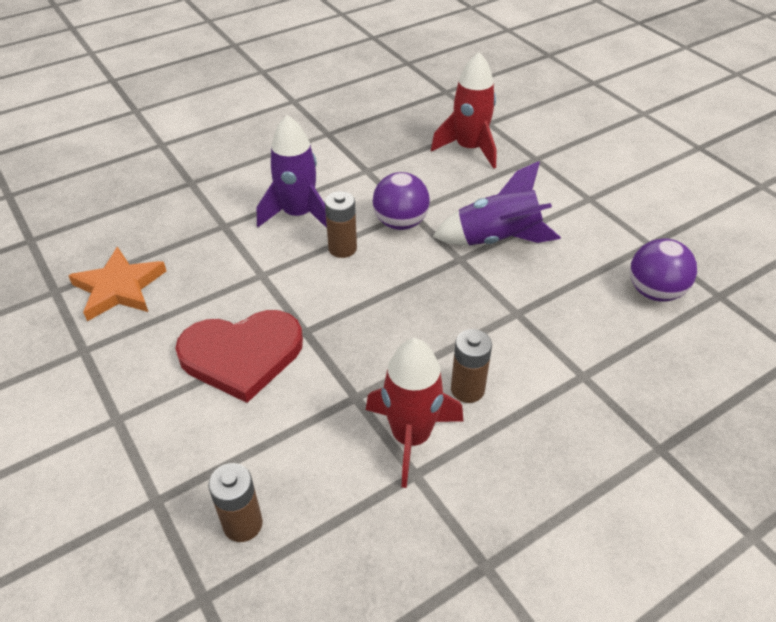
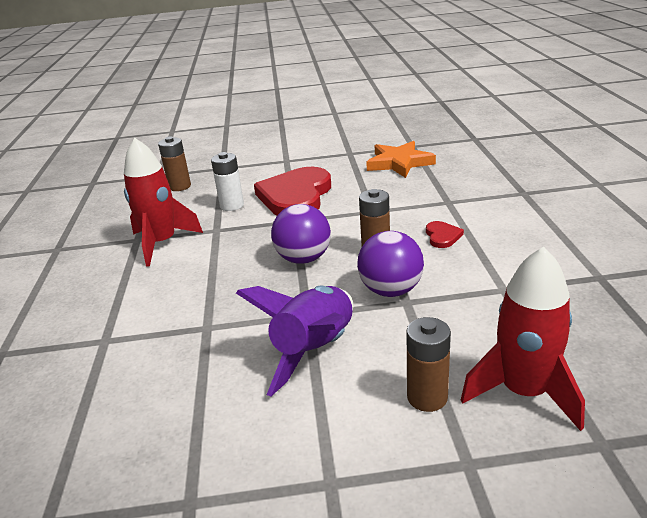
camera: 120 degrees right, 15 degrees down
purple rocket [257,115,327,228] -> red heart [426,221,464,248]
brown battery [451,329,492,403] -> brown battery moved to [407,317,451,412]
purple ball [630,238,697,302] -> purple ball moved to [271,204,331,264]
none -> white battery [211,152,244,211]

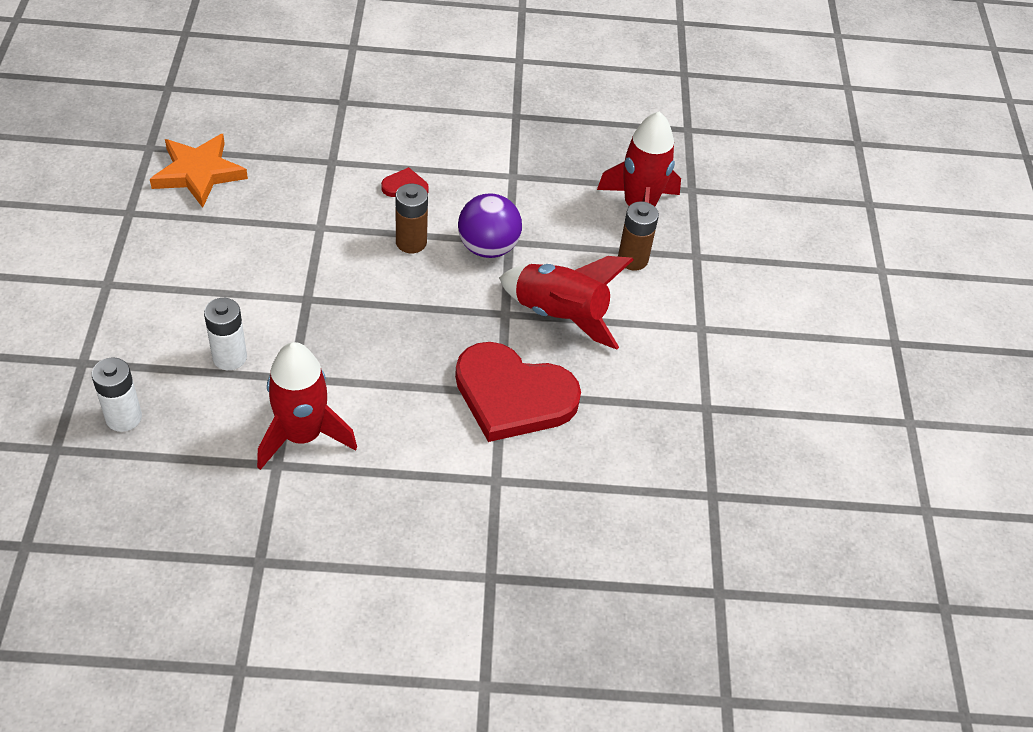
camera: 90 degrees left, 20 degrees up
brown battery [158,136,191,191] -> white battery [92,357,142,432]
purple rocket [236,286,353,397] -> red rocket [499,256,634,350]
red heart [254,167,331,216] -> red heart moved to [455,342,581,442]
purple ball [271,204,331,264] -> none

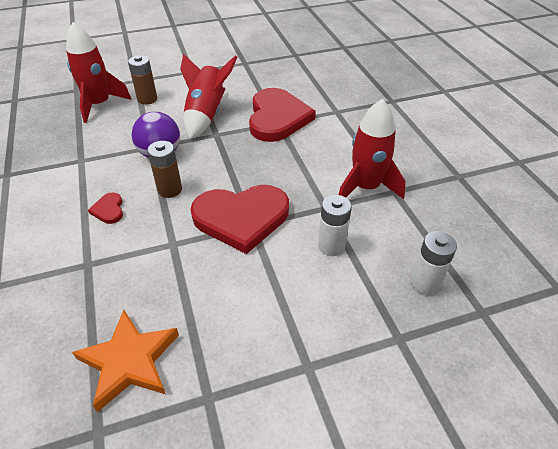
camera: 105 degrees left, 5 degrees down
none -> red heart [191,185,289,254]

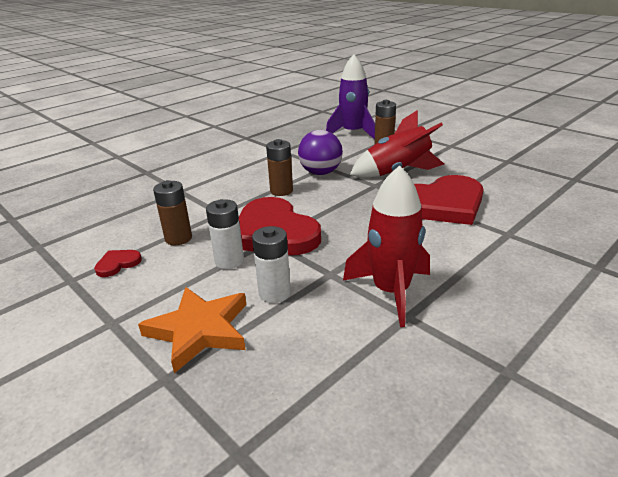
camera: 65 degrees right, 15 degrees down
red rocket [66,22,132,123] -> purple rocket [326,54,375,140]
orange star [72,310,179,412] -> orange star moved to [138,287,246,374]
red heart [88,193,123,224] -> red heart moved to [94,250,142,277]
white battery [410,231,457,295] -> white battery moved to [206,199,244,269]
none -> brown battery [153,180,192,245]

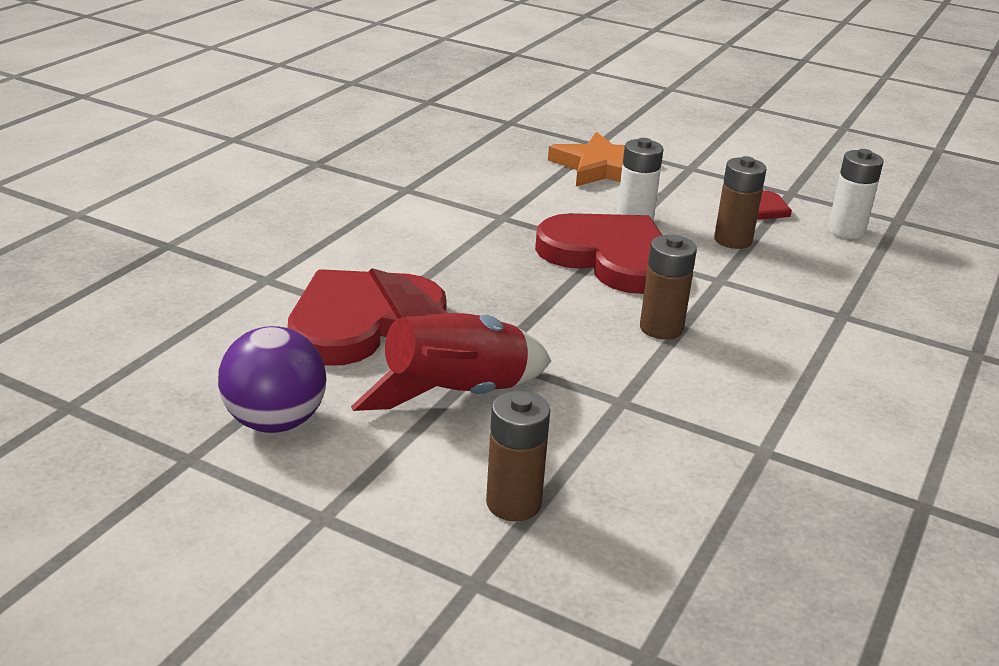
camera: 160 degrees right, 0 degrees up
white battery [252,226,291,303] -> white battery moved to [828,149,884,239]
purple ball [298,130,343,175] -> purple ball moved to [218,326,327,433]
purple rocket [326,54,375,140] -> none
red rocket [343,165,430,327] -> none

